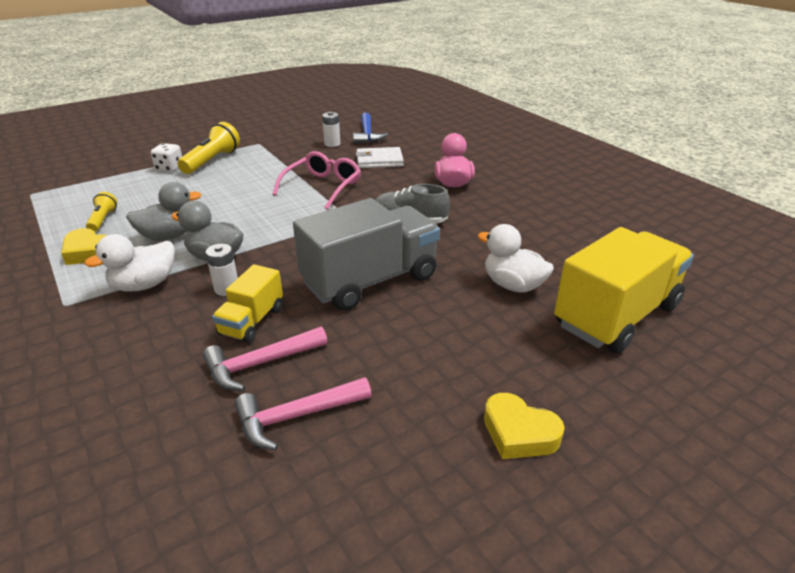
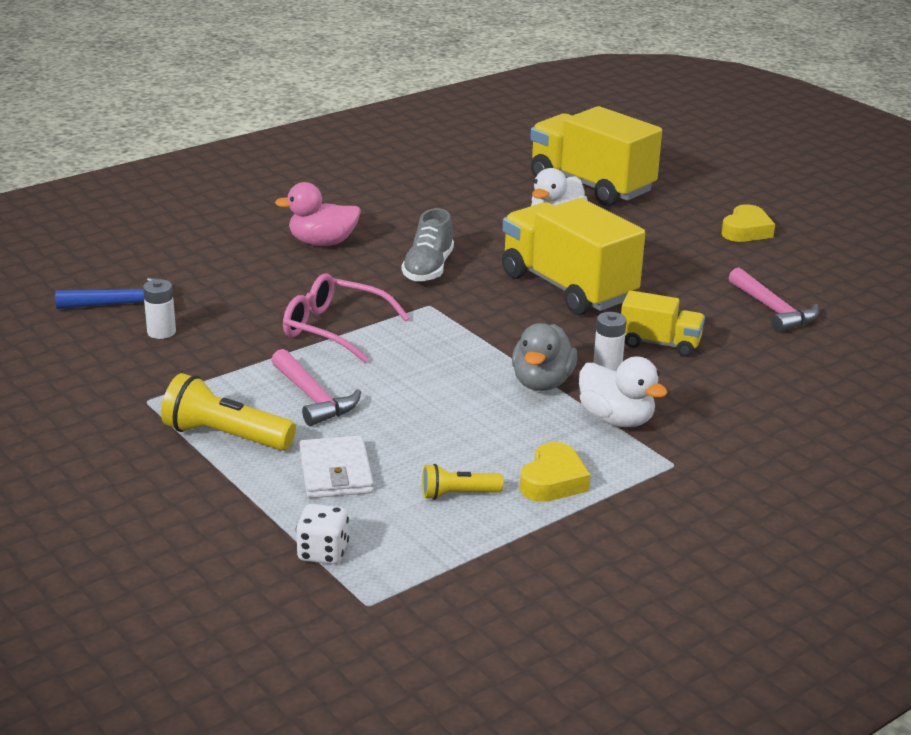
camera: 95 degrees left, 5 degrees down
grey duck [126,182,202,241] -> none
white dice [151,143,182,172] -> white dice moved to [296,504,349,564]
pink hammer [202,327,327,391] -> pink hammer moved to [271,349,361,426]
grey truck [293,198,440,311] -> yellow truck [502,198,645,315]
white wallet [356,147,404,168] -> white wallet moved to [299,435,374,498]

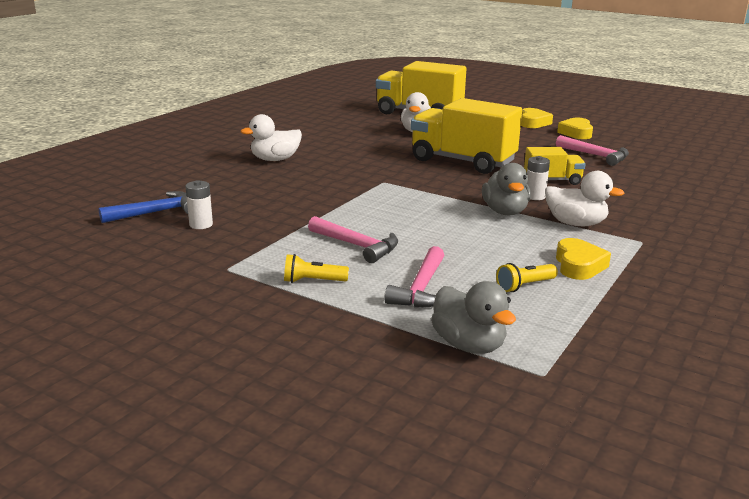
camera: 20 degrees left, 5 degrees down
yellow flashlight [161,373,296,450] -> yellow flashlight [284,254,349,283], size x0.58
pink duck [275,182,361,246] -> white duck [240,114,302,161]
pink glasses [283,274,410,363] -> none
white dice [296,504,349,564] -> grey duck [431,281,516,354]
white wallet [299,435,374,498] -> pink hammer [384,246,444,308]
grey shoe [402,208,454,282] -> none
none -> yellow heart [557,118,593,139]

